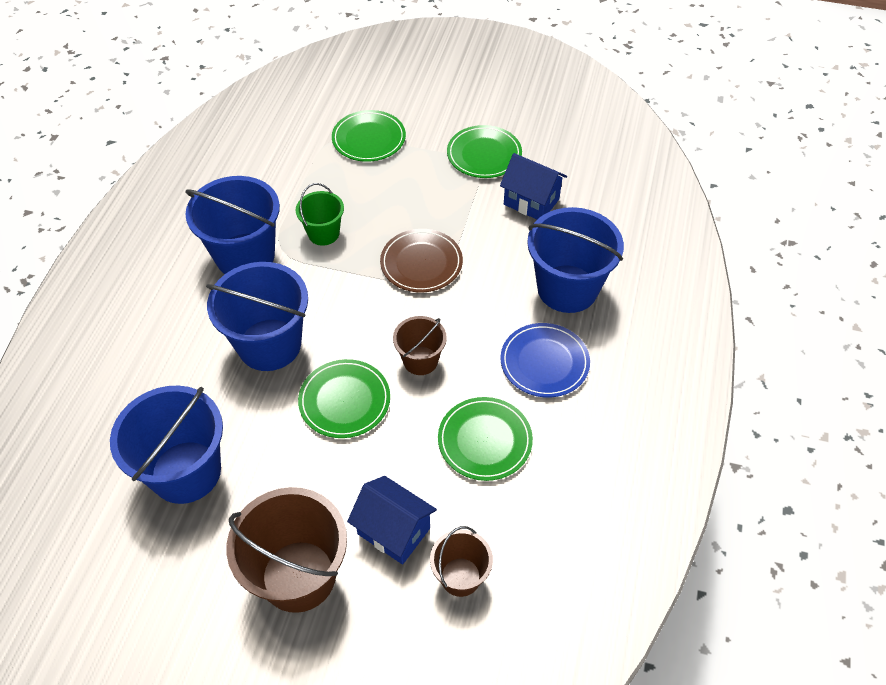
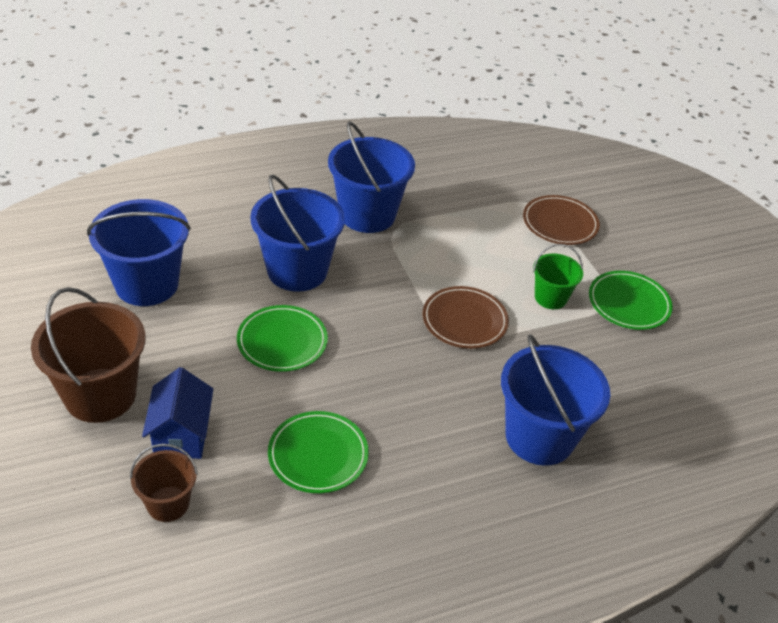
camera: 50 degrees right, 10 degrees down
green bucket [296,183,344,246] -> green bucket moved to [533,244,583,309]
green plate [332,110,406,162] -> brown plate [523,195,600,245]
brown bucket [393,316,447,375] -> none
blue house [500,153,567,219] -> none
blue plate [500,323,590,397] -> none

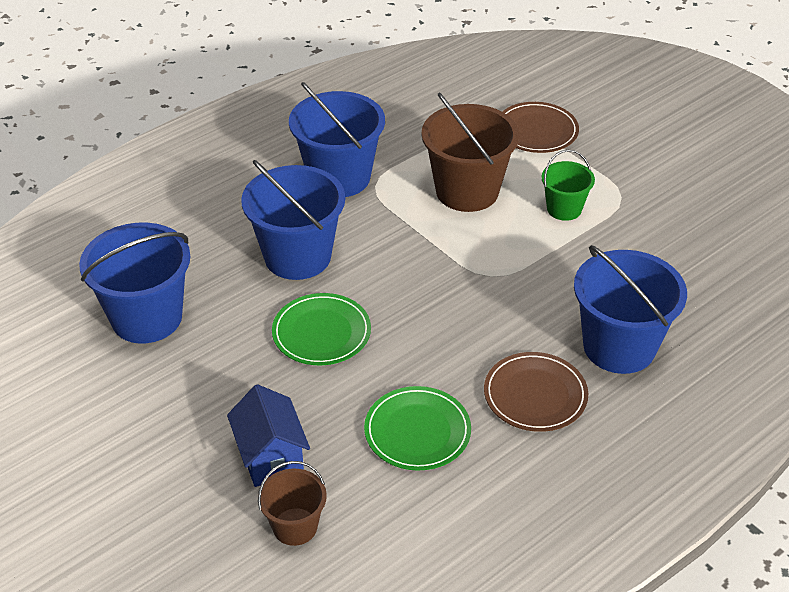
camera: 15 degrees left, 0 degrees up
brown bucket [31,287,145,423] -> brown bucket moved to [422,93,519,212]
brown plate [423,286,509,349] -> brown plate moved to [484,352,588,432]
green plate [589,271,673,330] -> none

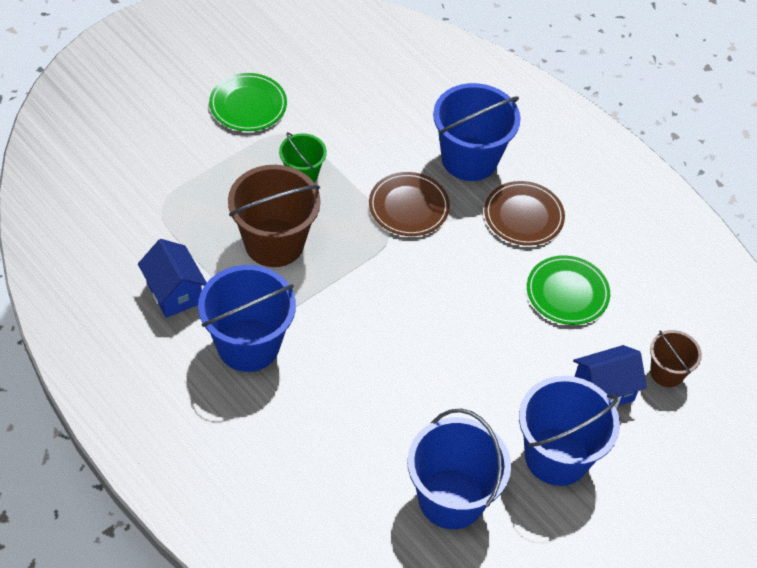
camera: 95 degrees left, 10 degrees up
blue bucket [241,160,345,280] -> blue bucket moved to [519,376,620,486]
green plate [272,293,371,365] -> green plate moved to [209,73,287,131]
brown plate [502,102,579,153] -> brown plate moved to [369,172,450,236]
none -> blue house [138,239,207,318]

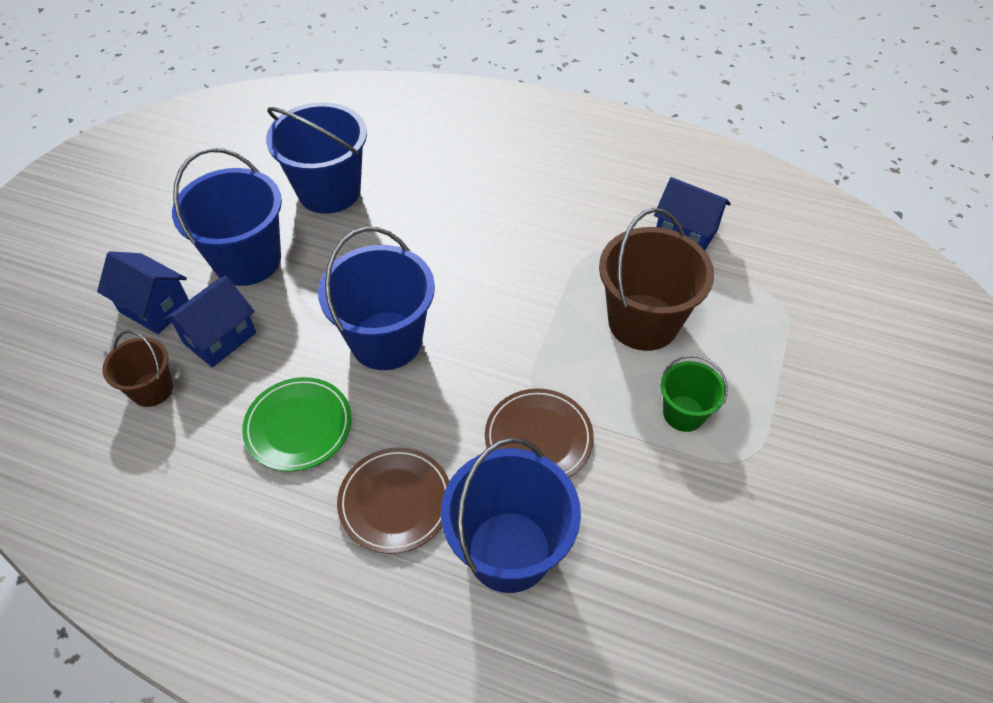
camera: 155 degrees right, 0 degrees up
blue bucket [198,265,296,372] -> blue bucket moved to [318,227,435,370]
green plate [209,73,287,131] -> none
none -> blue house [97,251,189,334]

